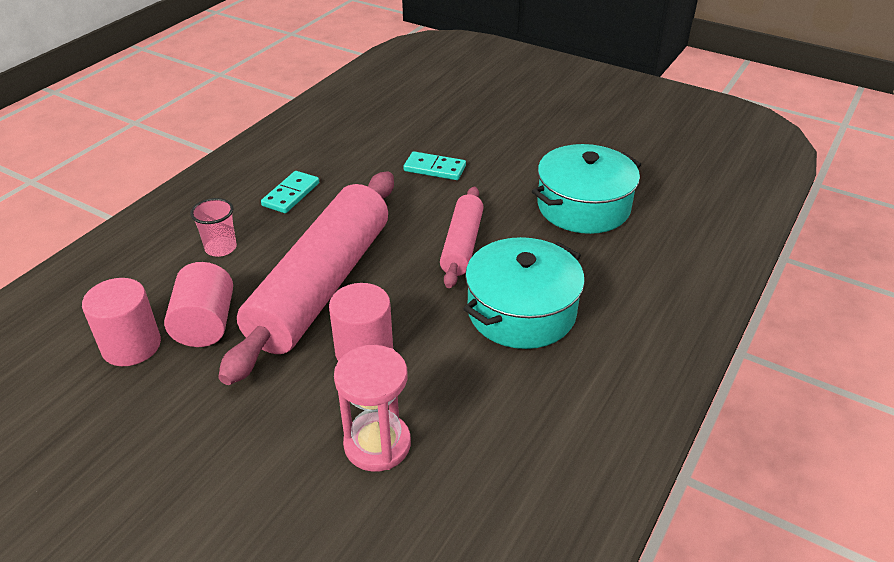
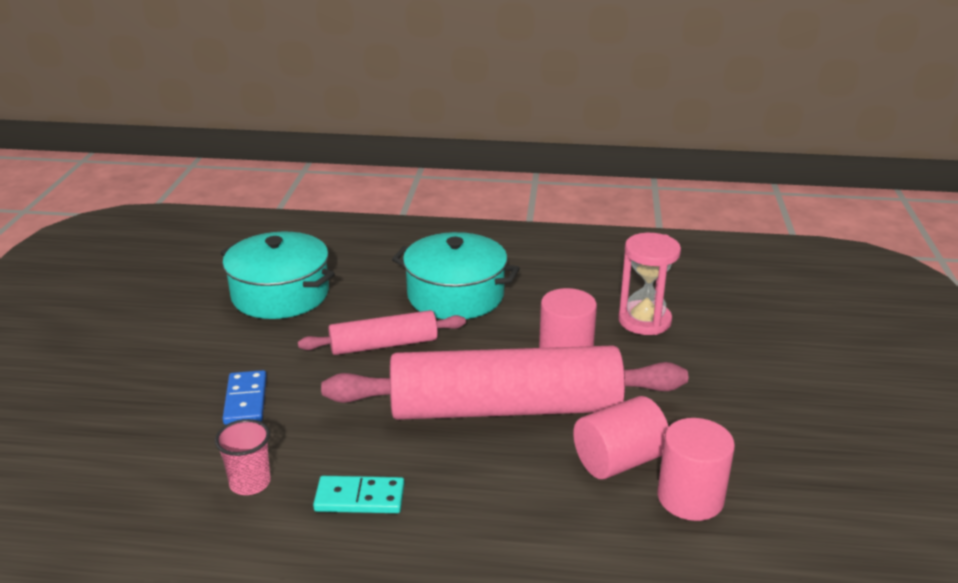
camera: 115 degrees left, 10 degrees down
pink cup [190,198,237,257] -> pink cup moved to [215,419,271,495]
turquoise domino [404,151,466,180] -> blue domino [222,370,267,425]

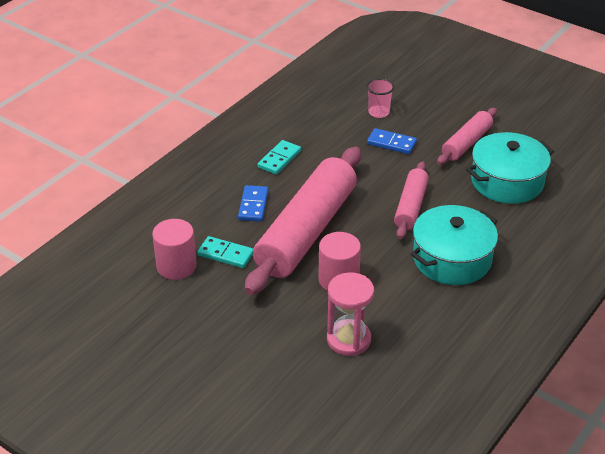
camera: 120 degrees right, 10 degrees up
pink cup [215,419,271,495] -> pink cup moved to [366,78,394,118]
pink cylinder [573,396,669,479] -> turquoise domino [197,236,253,268]
none -> blue domino [238,185,268,222]
none -> pink rolling pin [437,108,497,165]

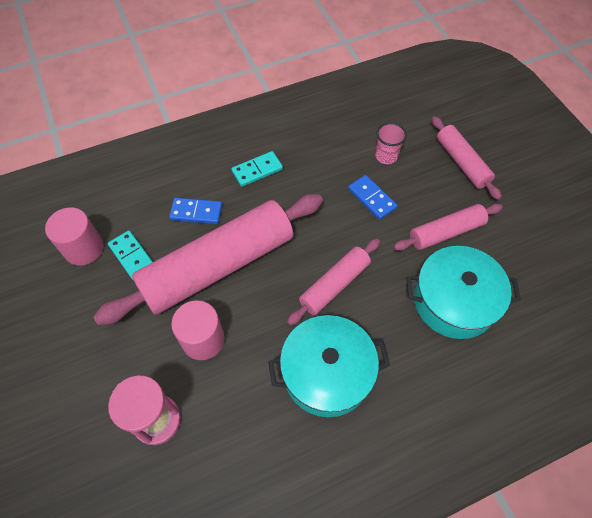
camera: 30 degrees right, 20 degrees up
blue domino [238,185,268,222] -> blue domino turned 60 degrees clockwise [169,198,222,224]
none -> pink rolling pin [432,116,502,200]

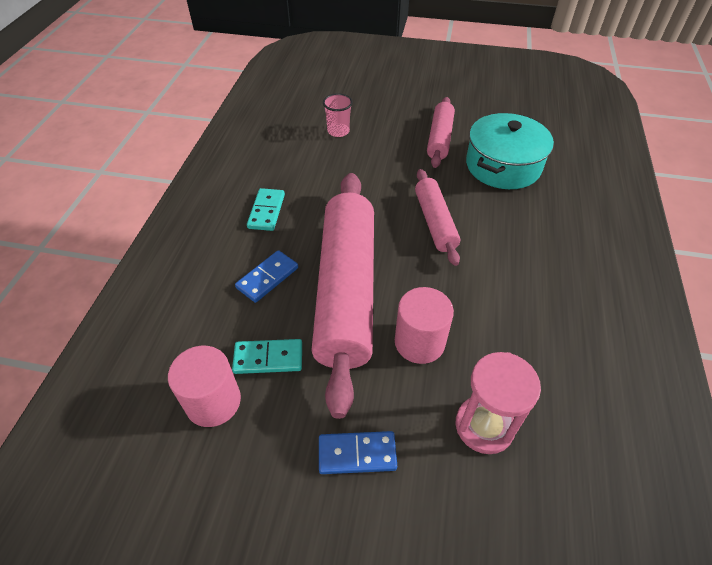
camera: 55 degrees left, 10 degrees down
turquoise pot [268,315,390,417] -> none
blue domino [348,175,398,220] -> blue domino moved to [319,431,397,474]
pink rolling pin [432,116,502,200] -> none

